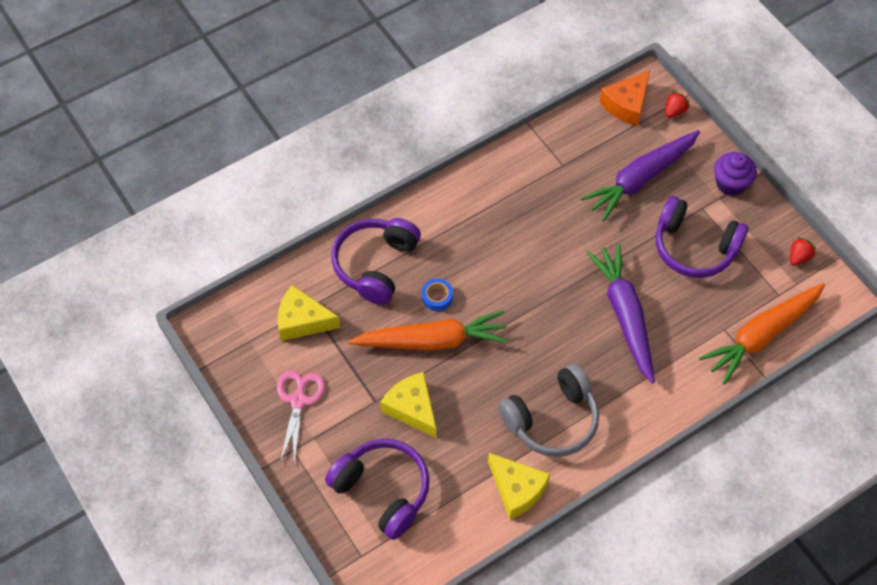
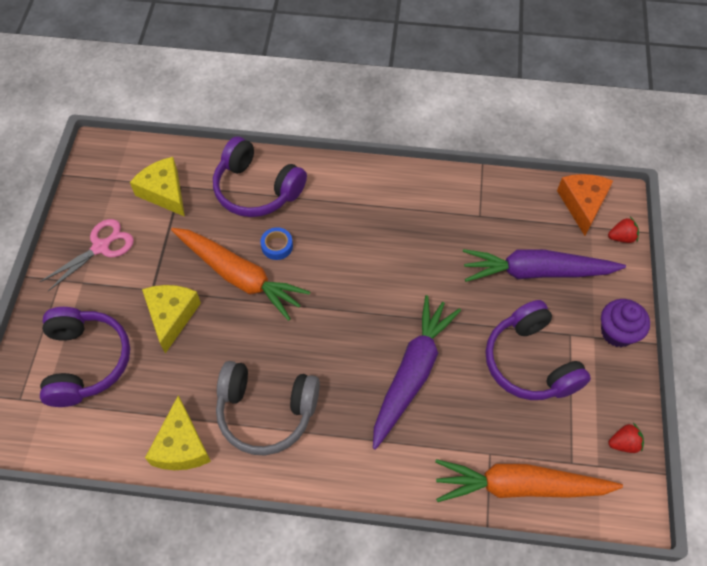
camera: 40 degrees right, 0 degrees up
purple headphones [331,218,421,305] -> purple headphones turned 120 degrees counterclockwise [213,136,307,217]
orange cheese [599,70,650,126] -> orange cheese turned 105 degrees clockwise [557,174,613,236]

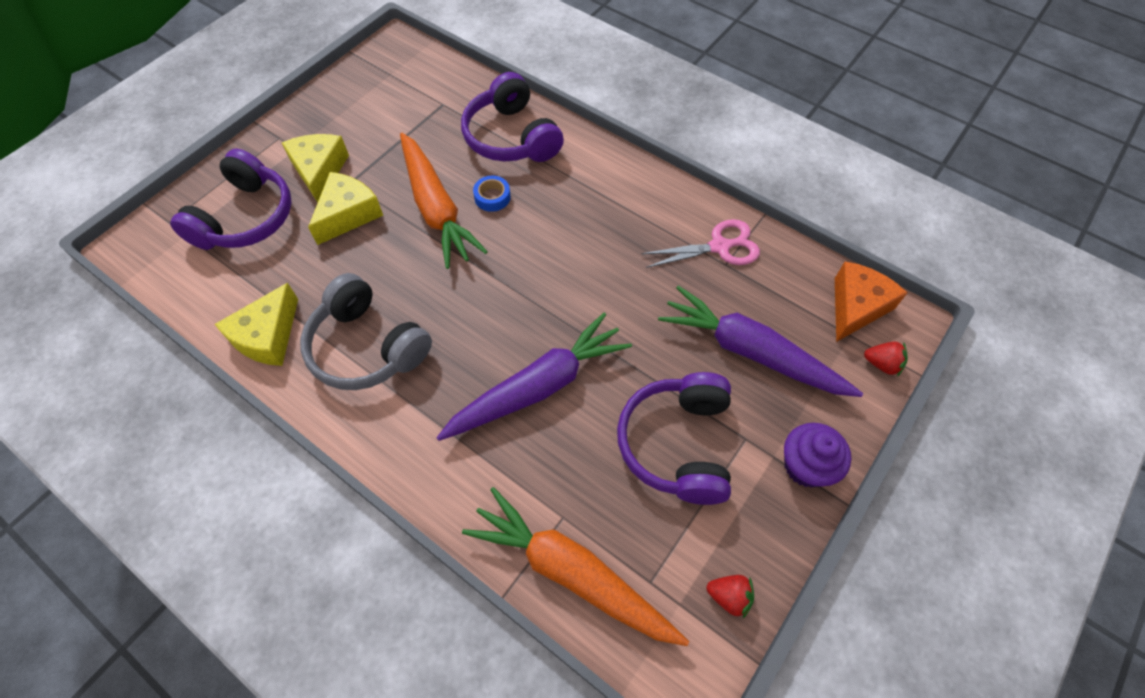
camera: 30 degrees right, 0 degrees up
pink scissors [40,219,134,291] -> pink scissors moved to [642,219,760,268]
yellow cheese [130,157,185,217] -> yellow cheese moved to [282,134,349,203]

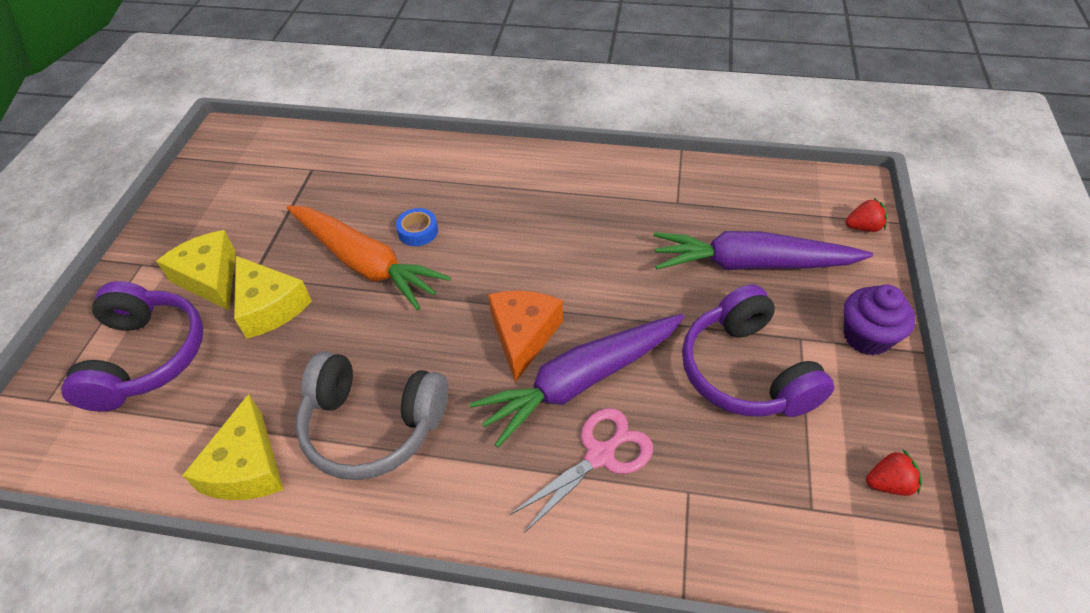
camera: 25 degrees left, 10 degrees down
yellow cheese [308,172,383,245] -> yellow cheese turned 135 degrees clockwise [234,256,312,339]
purple carrot [436,313,632,441] -> purple carrot turned 150 degrees counterclockwise [469,314,684,447]
purple headphones [461,72,564,162] -> none
orange carrot [462,487,689,646] -> none
pink scissors [642,219,760,268] -> pink scissors moved to [509,408,653,533]
orange cheese [835,262,907,342] -> orange cheese moved to [488,291,563,382]

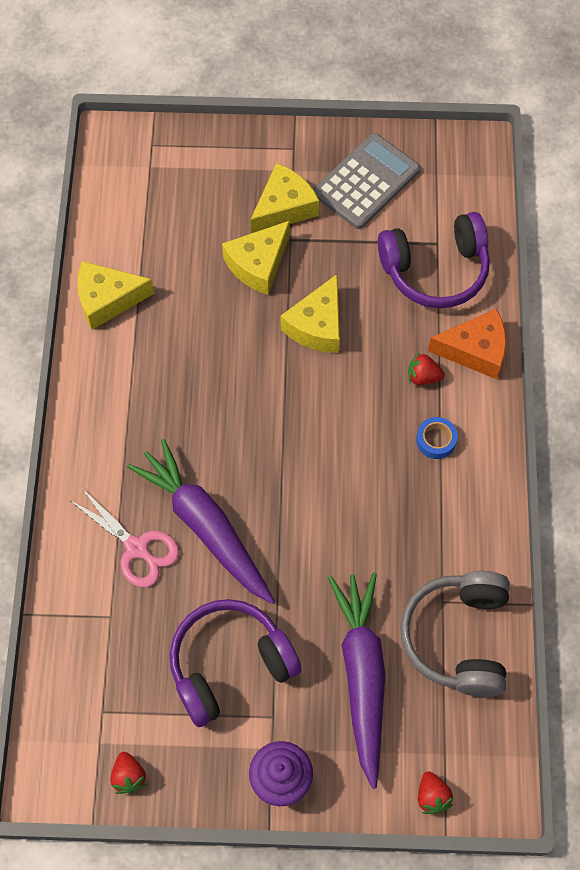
camera: 80 degrees right, 15 degrees up
purple headphones [61,281,204,412] -> purple headphones moved to [378,212,490,308]
orange carrot [287,205,451,310] -> yellow cheese [281,274,340,353]
grey headphones [296,352,448,480] -> grey headphones moved to [400,571,510,697]
blue tape [396,208,438,246] -> blue tape moved to [416,417,458,459]
orange cheese [488,291,563,382] -> orange cheese moved to [428,309,506,379]
none -> grey calculator [313,133,420,229]
none -> red strawberry [408,352,445,385]

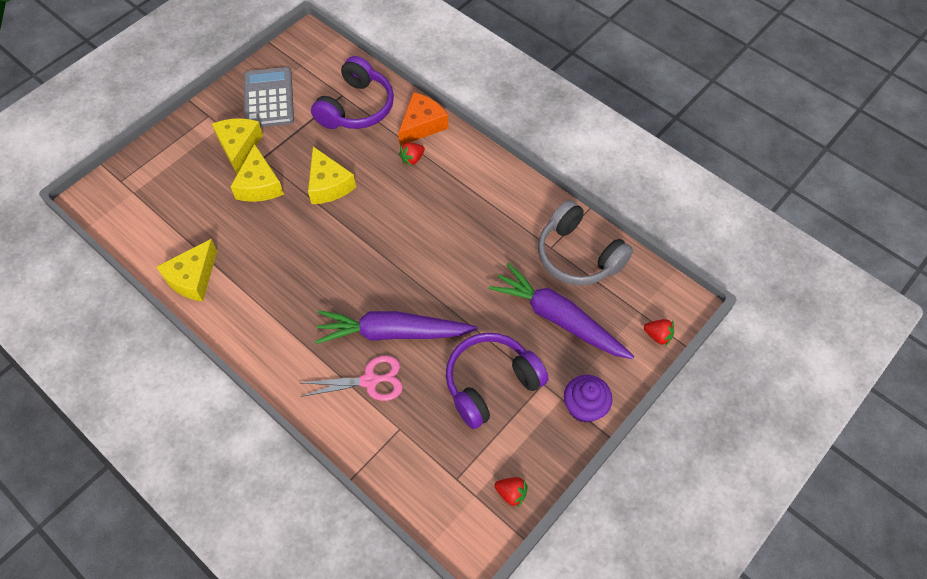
camera: 50 degrees left, 5 degrees down
purple headphones [169,599,302,727] -> purple headphones turned 45 degrees clockwise [446,333,549,429]
blue tape [416,417,458,459] -> none

